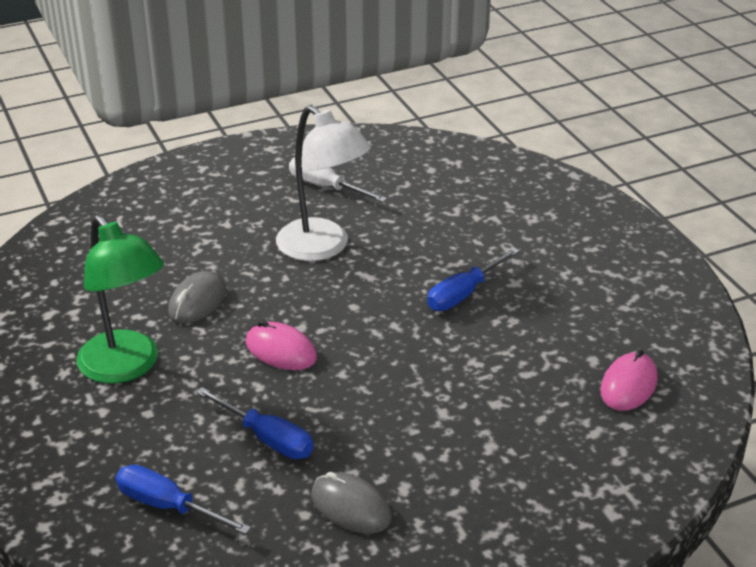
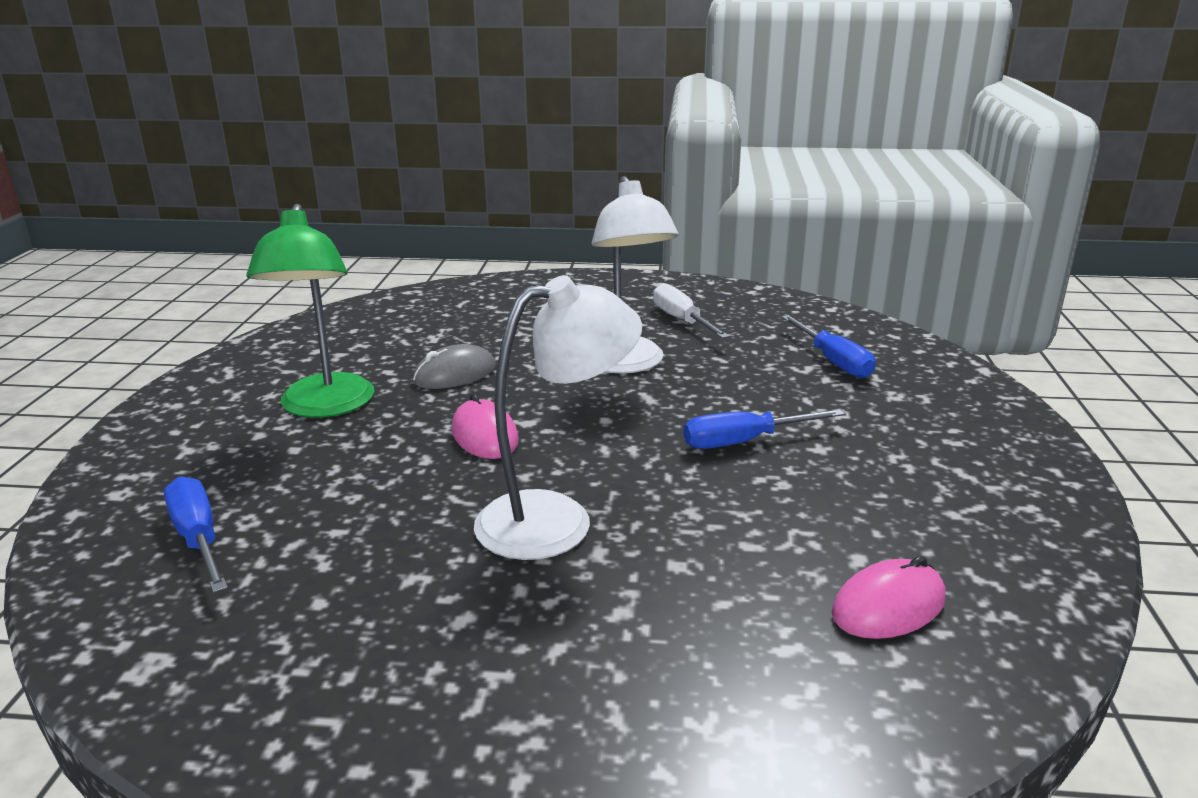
camera: 30 degrees right, 10 degrees down
blue screwdriver [196,387,313,459] -> blue screwdriver moved to [781,315,875,378]
grey mouse [311,472,392,533] -> none
none -> white lamp [474,275,642,560]

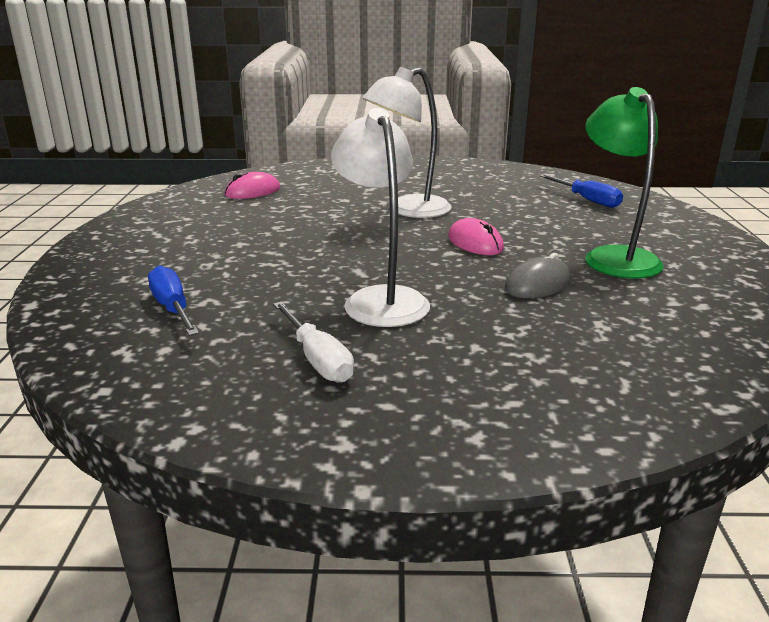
camera: 175 degrees right, 0 degrees up
blue screwdriver [684,409,845,449] -> none

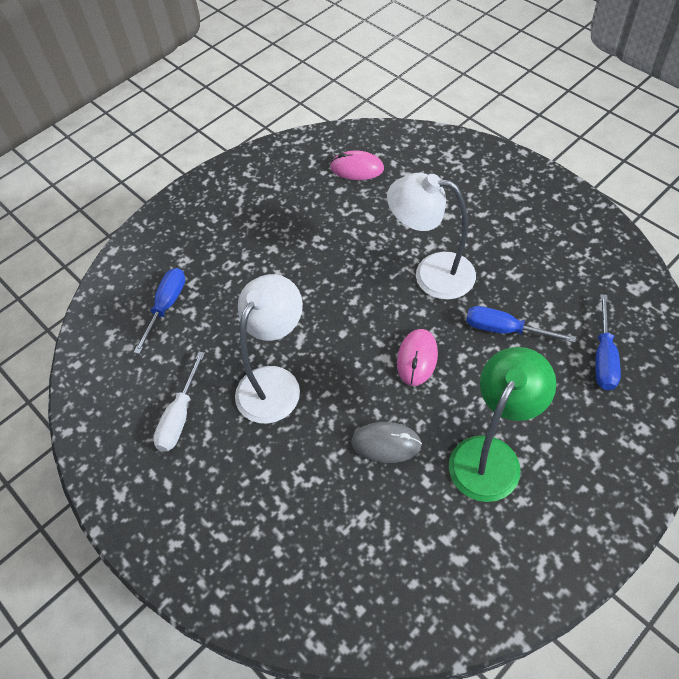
camera: 50 degrees right, 30 degrees up
none -> blue screwdriver [466,306,576,343]

